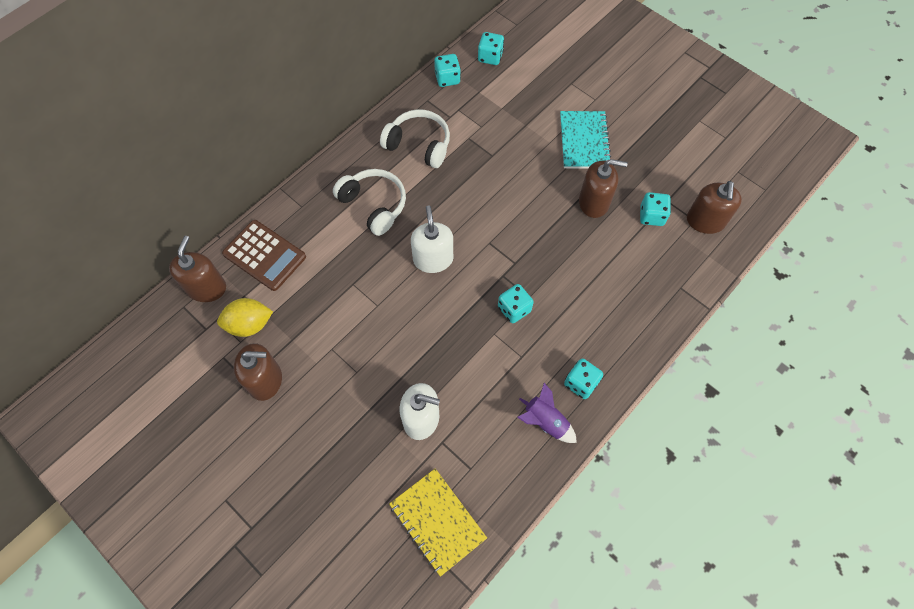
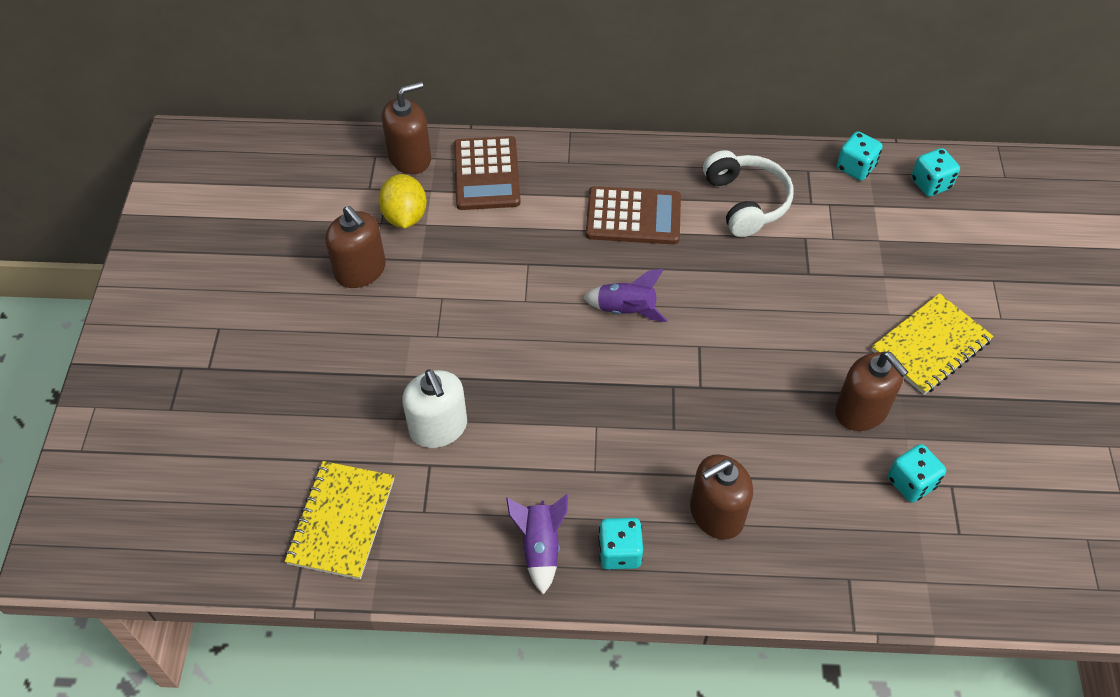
camera: 50 degrees right, 10 degrees down
yellow lemon [217,298,273,337] -> yellow lemon turned 45 degrees clockwise [378,174,427,228]
white headphones [333,169,406,236] -> brown calculator [586,186,681,245]
white soap dispenser [411,205,453,273] -> purple rocket [583,269,667,322]
turquoise dice [498,284,534,323] -> none
turquoise notebook [560,111,611,168] -> yellow notebook [871,293,993,395]
brown soap dispenser [687,181,742,234] -> brown soap dispenser moved to [690,454,753,540]

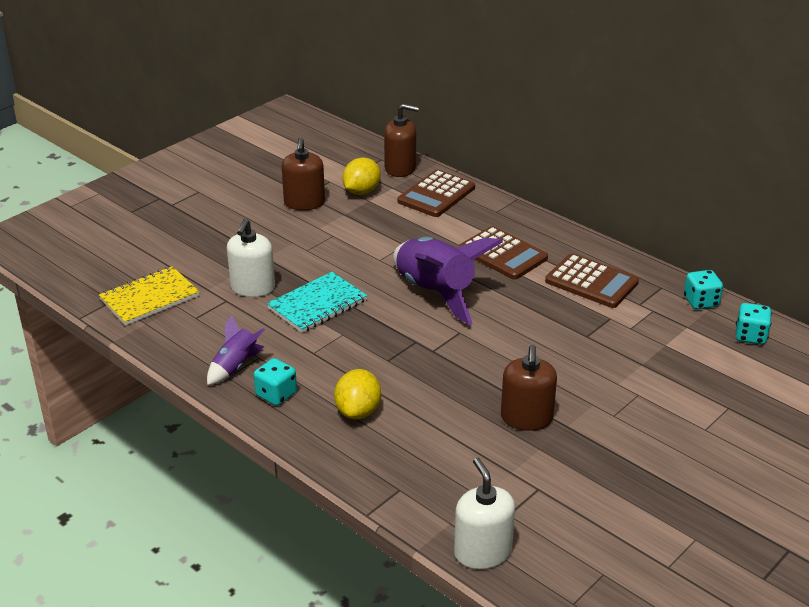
camera: 40 degrees right, 20 degrees down
purple rocket [583,269,667,322] -> purple rocket [393,237,503,325], size x1.99
brown soap dispenser [690,454,753,540] -> yellow lemon [334,369,381,419]
white headphones [703,150,794,237] -> brown calculator [545,253,639,308]
yellow notebook [871,293,993,395] -> none
turquoise dice [888,444,946,503] -> none
none -> turquoise notebook [267,272,367,333]
none -> white soap dispenser [454,458,515,569]

